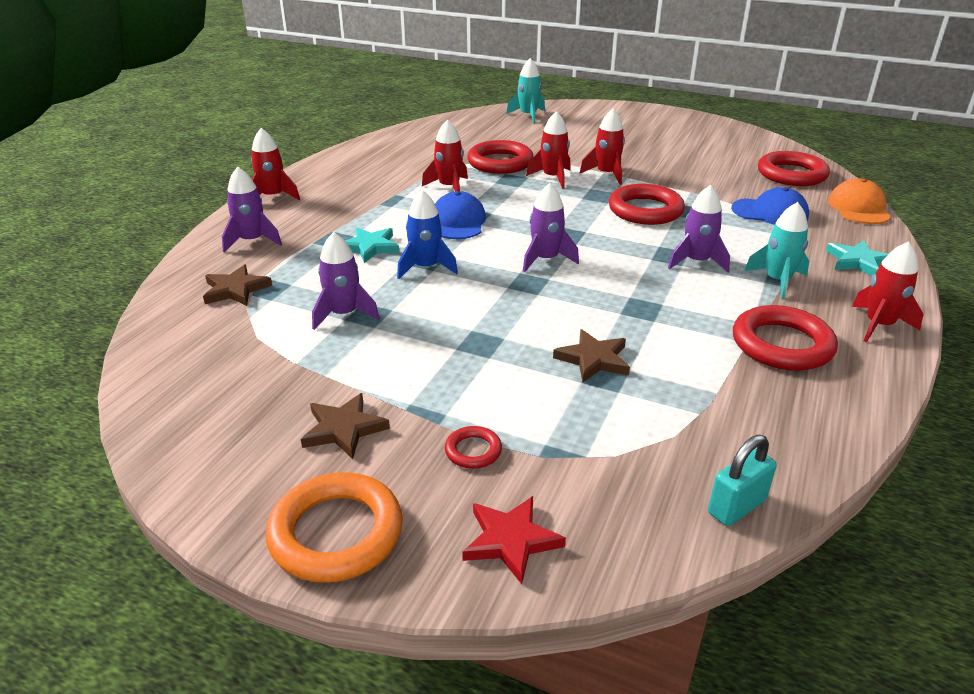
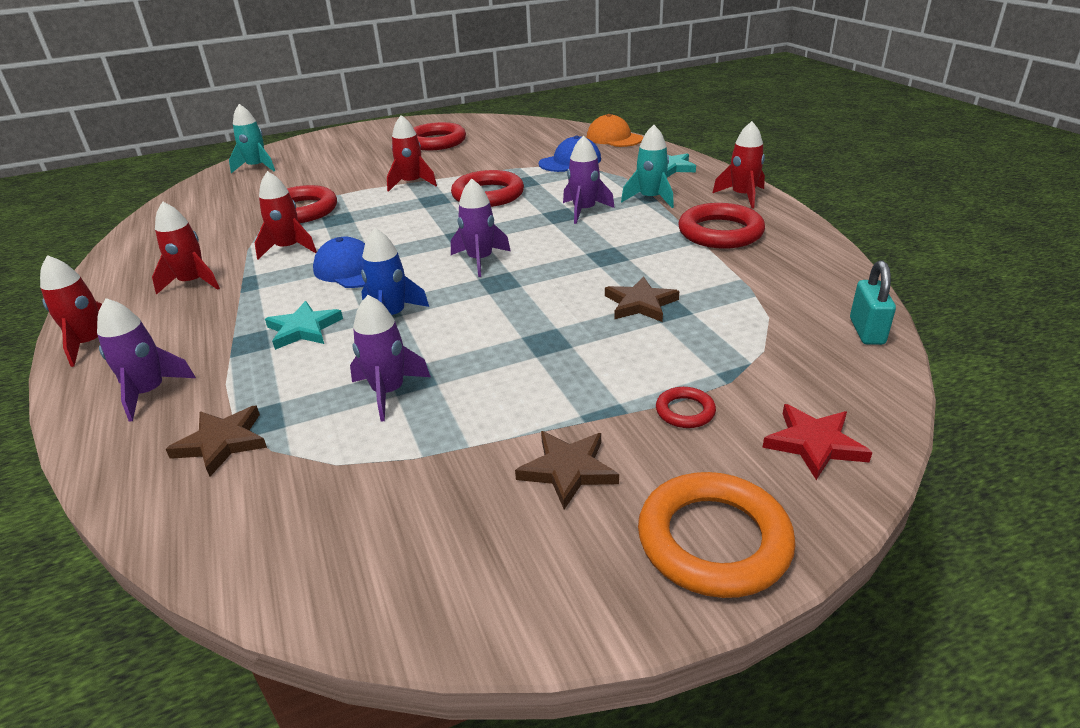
camera: 45 degrees left, 0 degrees up
red rocket [526,111,571,189] -> red rocket moved to [152,202,220,295]
red ring [758,151,830,186] -> red ring moved to [413,122,466,150]

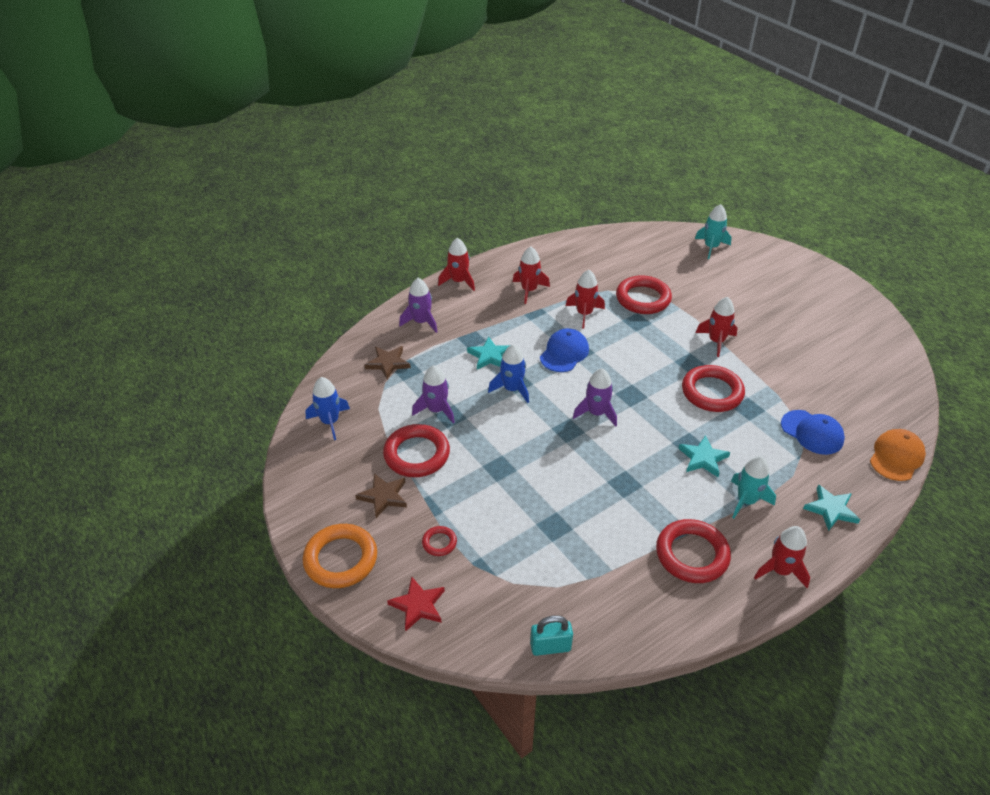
camera: 75 degrees right, 10 degrees up
red ring [413,122,466,150] -> red ring moved to [383,424,450,477]
purple rocket [563,135,615,224] -> turquoise star [678,435,730,477]
brown star [605,276,679,322] -> none
none -> blue rocket [305,377,350,440]

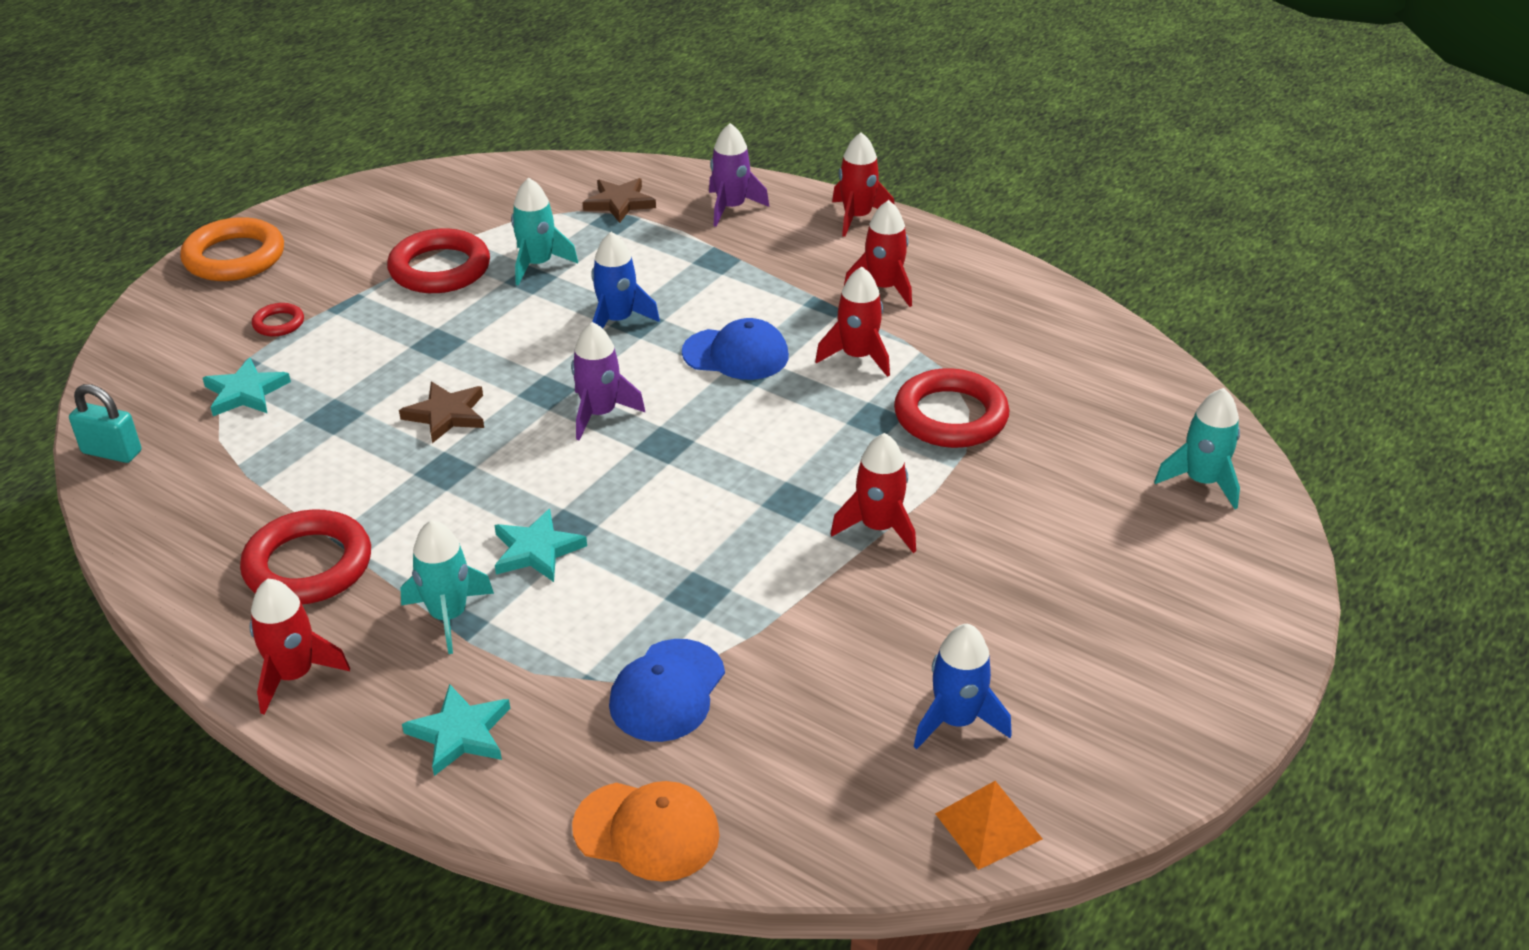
camera: 70 degrees right, 5 degrees down
blue rocket [305,377,350,440] -> blue rocket moved to [913,624,1012,749]
brown star [355,473,407,518] -> brown star moved to [399,382,484,443]
red star [387,577,445,631] -> none
purple rocket [412,365,455,424] -> turquoise rocket [511,177,578,285]
turquoise star [467,336,510,370] -> turquoise star moved to [203,358,291,416]
turquoise padlock [530,615,573,656] -> turquoise padlock turned 45 degrees counterclockwise [69,384,141,463]
red ring [682,365,745,412] -> none
none -> orange pyramid [935,781,1043,870]

